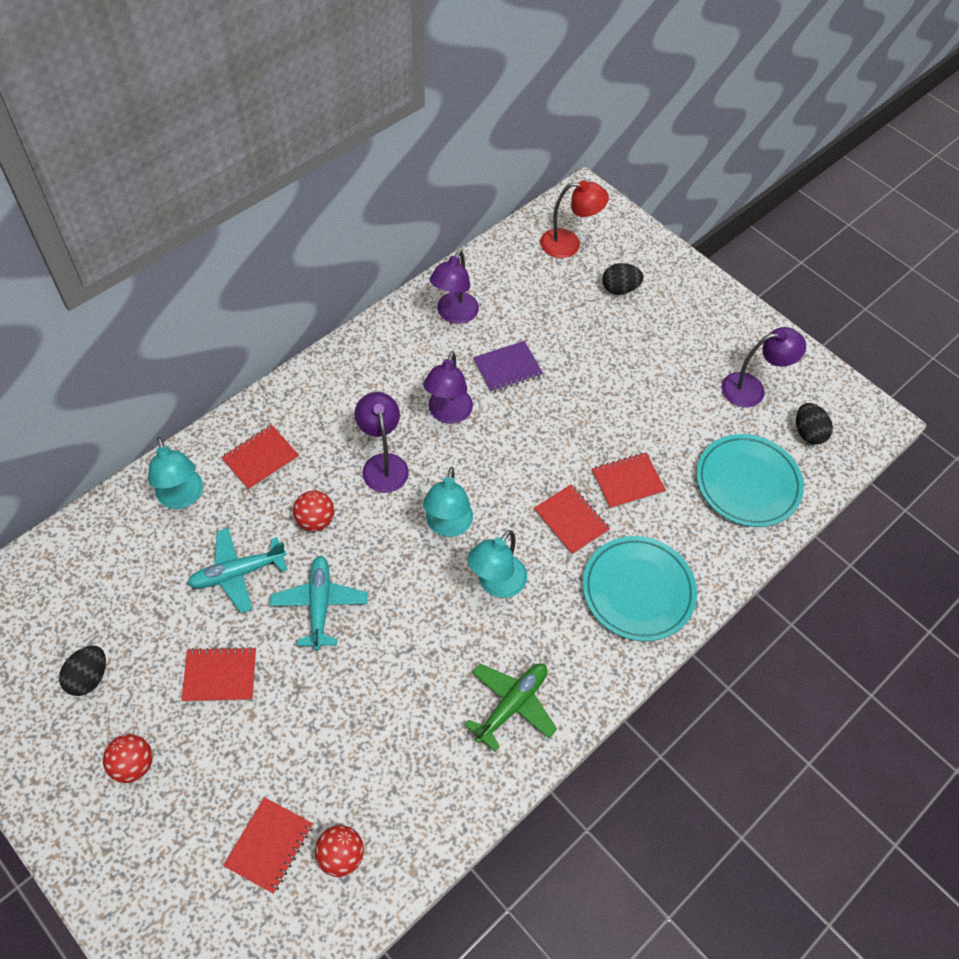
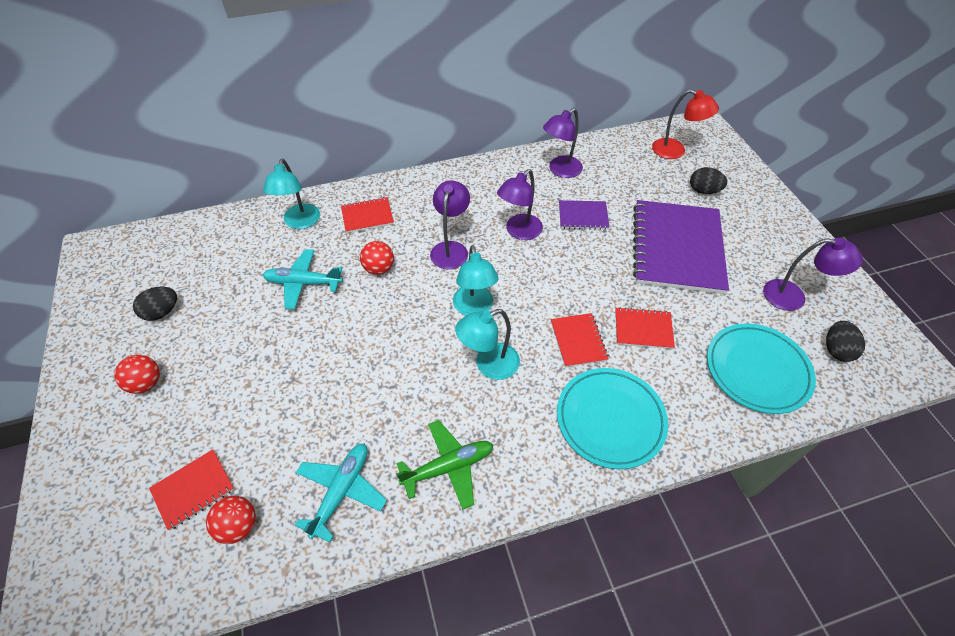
camera: 30 degrees right, 5 degrees down
red notebook [181,647,256,702] -> none
turquoise plane [270,555,368,651] -> turquoise plane moved to [295,443,387,542]
turquoise lamp [423,467,473,537] -> turquoise lamp turned 45 degrees counterclockwise [453,245,499,316]
none -> purple notebook [633,200,729,294]

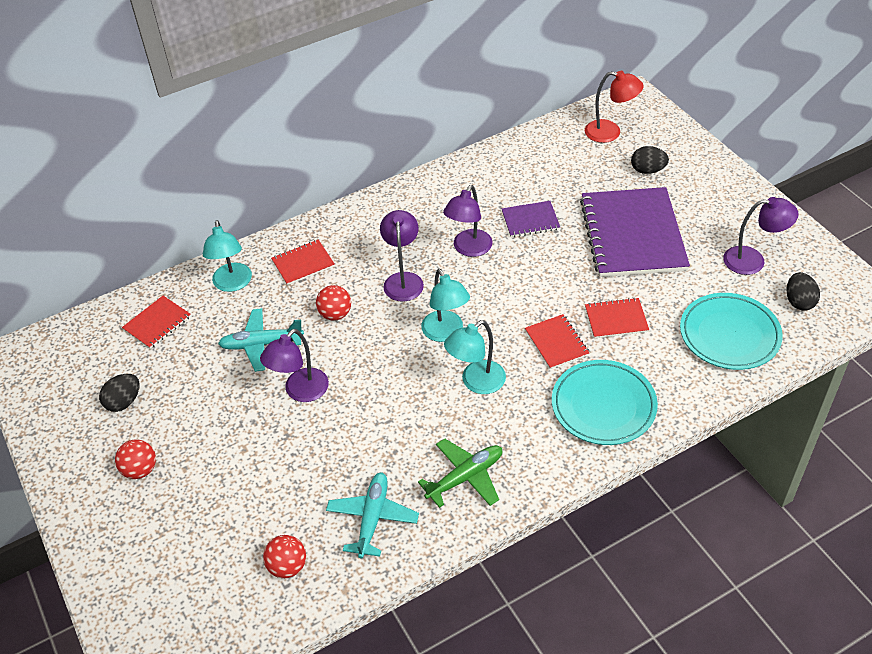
camera: 10 degrees left, 5 degrees down
red notebook [149,449,234,531] -> red notebook moved to [122,296,191,349]
purple lamp [543,108,583,178] -> purple lamp moved to [260,329,329,402]

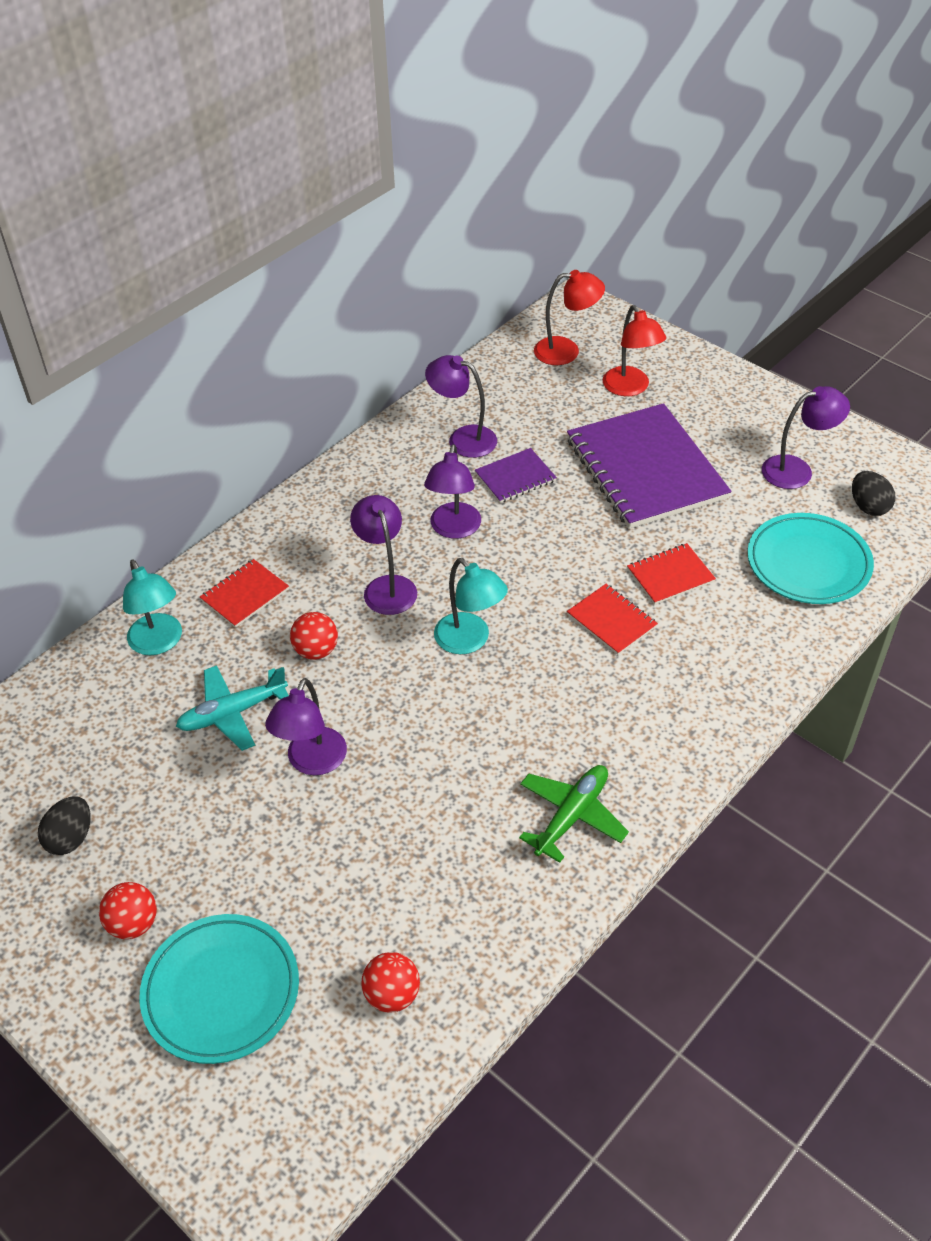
camera: 20 degrees left, 0 degrees up
red notebook [122,296,191,349] -> none
turquoise plane [326,472,419,559] -> none
turquoise lamp [444,320,506,394] -> none
turquoise plate [552,360,658,445] -> turquoise plate moved to [139,914,299,1064]
black egg [631,146,669,174] -> red lamp [603,305,666,396]
none -> purple lamp [425,355,497,458]

